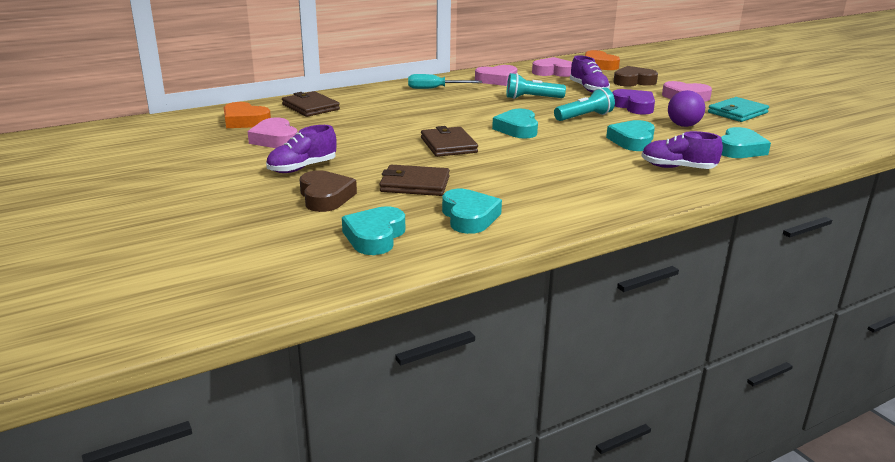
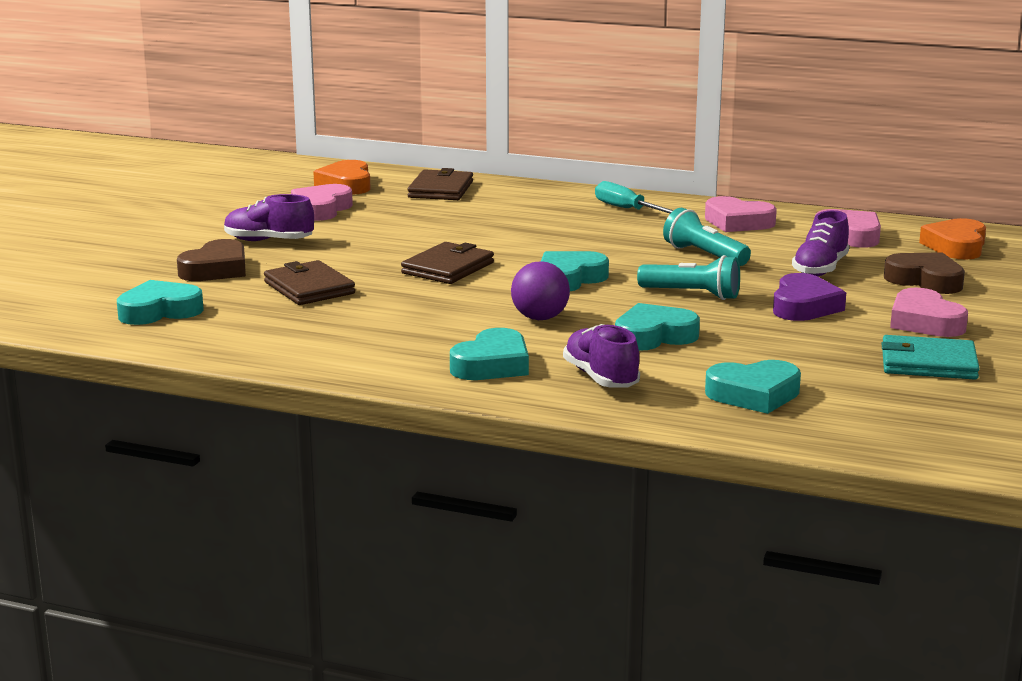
camera: 50 degrees right, 5 degrees down
turquoise heart [442,189,502,234] -> turquoise heart moved to [450,328,529,380]
purple ball [668,90,705,127] -> purple ball moved to [511,261,570,320]

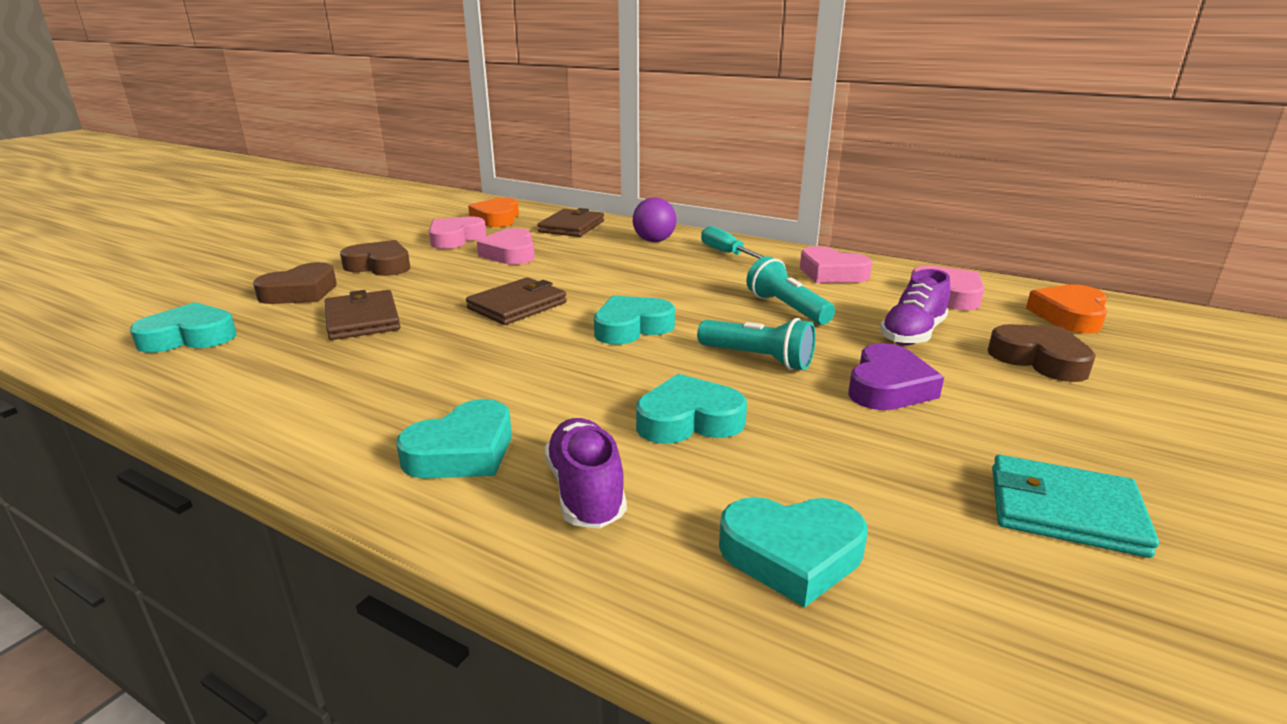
camera: 10 degrees right, 5 degrees up
purple shoe [224,194,314,241] -> brown heart [340,240,410,276]
purple ball [511,261,570,320] -> purple ball moved to [633,197,677,242]
pink heart [890,287,968,337] -> pink heart moved to [477,228,535,265]

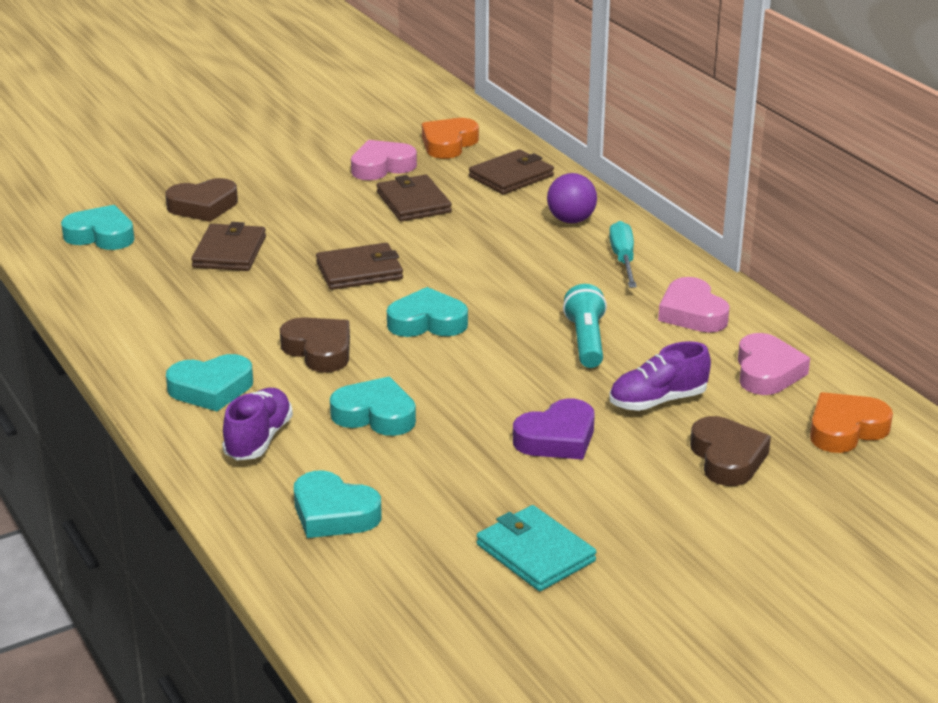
camera: 30 degrees right, 5 degrees up
brown heart [340,240,410,276] -> brown heart moved to [280,317,350,372]
pink heart [477,228,535,265] -> brown wallet [377,174,452,222]
turquoise flashlight [697,318,816,370] -> none

